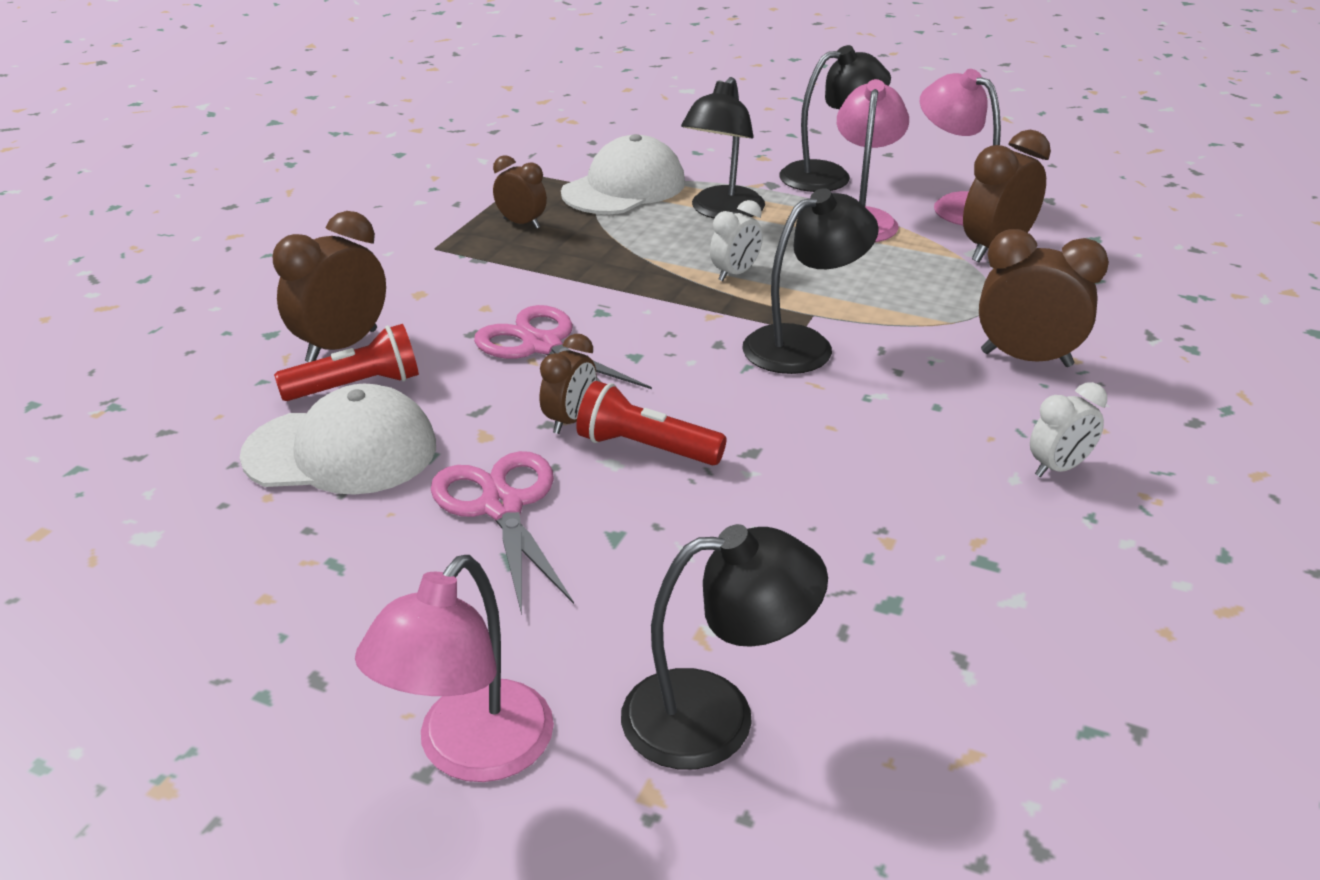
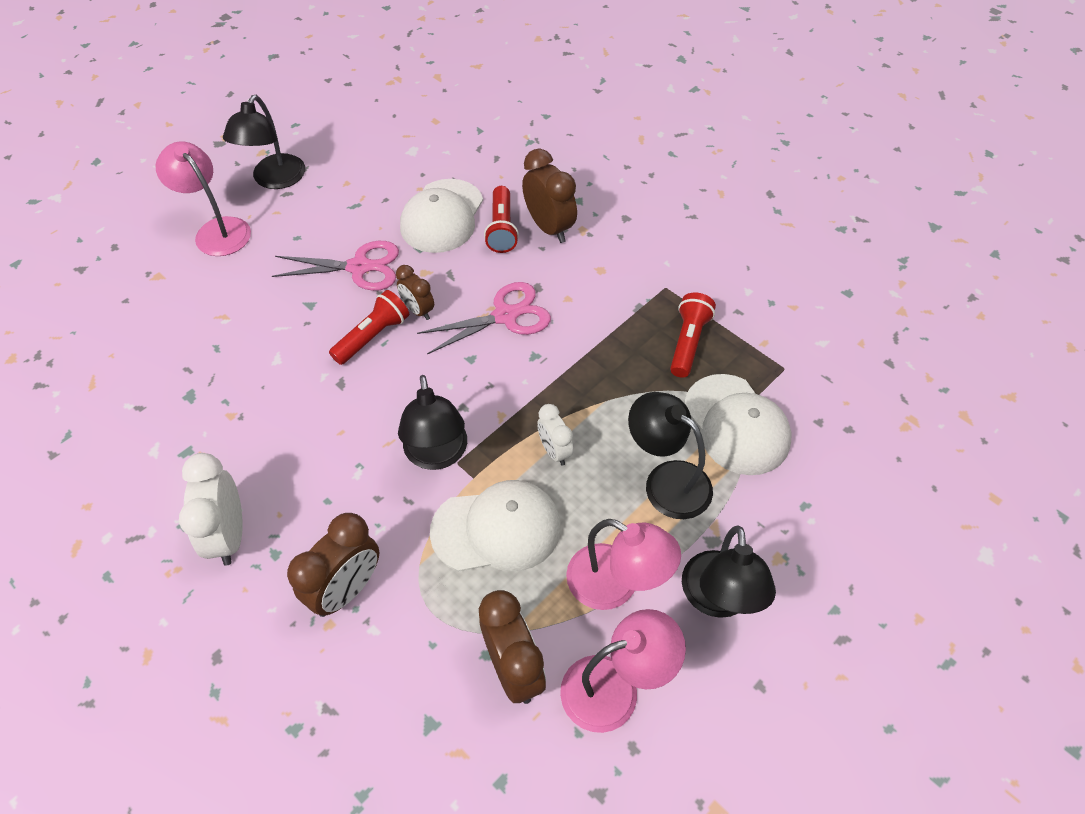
camera: 110 degrees right, 20 degrees up
brown clock [493,155,547,229] -> red flashlight [670,293,716,378]
black lamp [621,524,828,770] -> black lamp moved to [223,95,305,189]
white clock [1030,382,1107,477] -> white clock [179,453,243,566], size x1.66
none -> white cap [430,480,561,572]

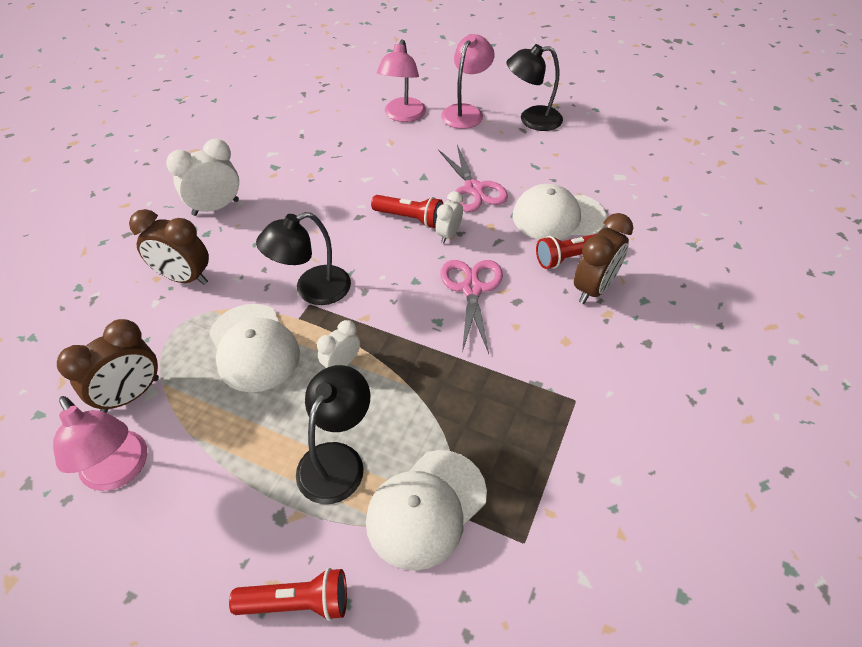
camera: 70 degrees right, 5 degrees down
brown clock [396,265,434,320] -> white clock [436,191,463,243]
pink scissors [417,282,551,354] -> pink scissors turned 135 degrees counterclockwise [440,260,503,354]
pink lamp [566,519,681,610] -> pink lamp moved to [377,39,426,122]
red flashlight [670,293,716,378] -> red flashlight moved to [229,568,347,621]
black lamp [682,525,776,618] -> none

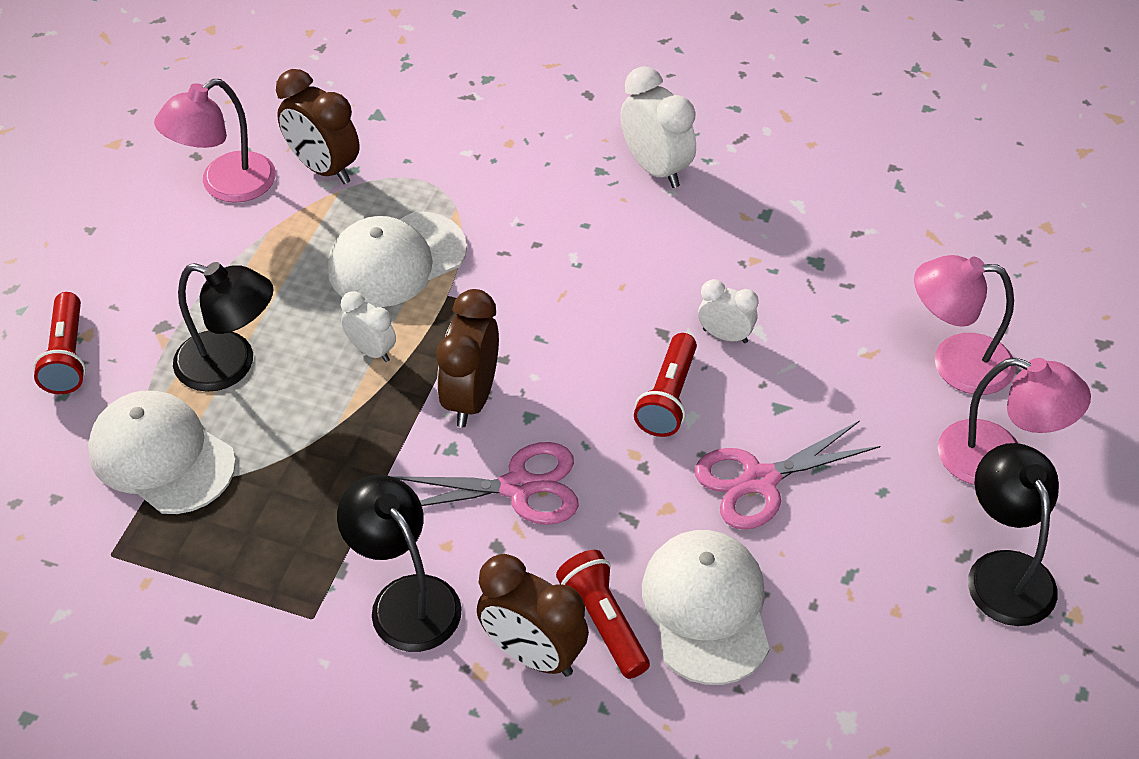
camera: 85 degrees right, 0 degrees up
brown clock [129,209,209,285] -> brown clock moved to [437,289,499,427]
black lamp [256,212,351,305] -> black lamp moved to [337,475,462,652]
white clock [436,191,463,243] -> white clock moved to [698,279,759,343]

